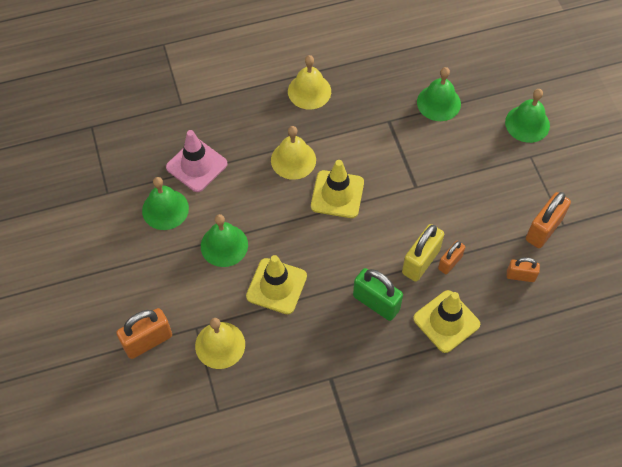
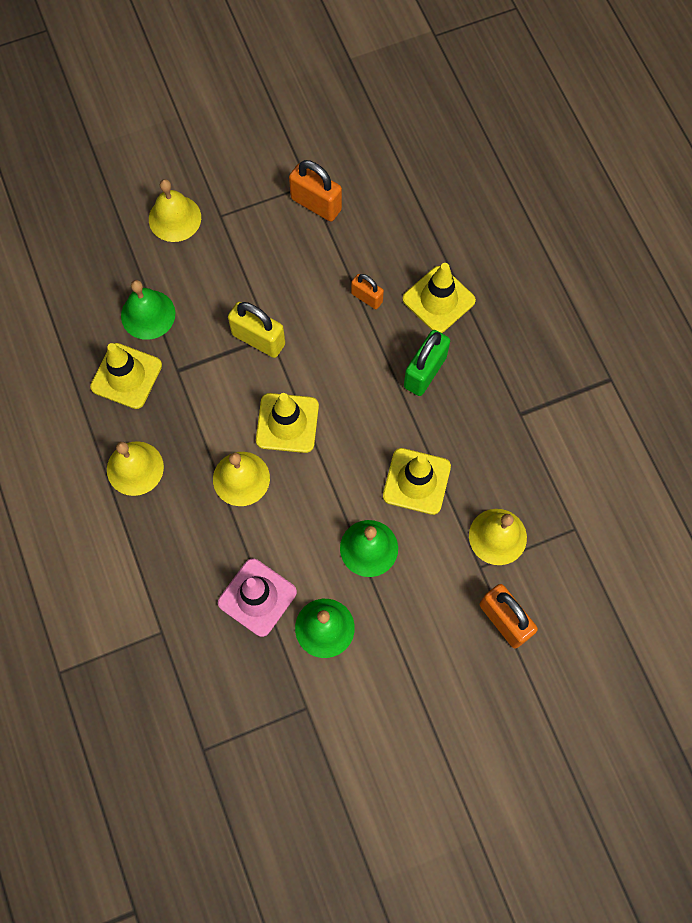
camera: 95 degrees left, 10 degrees up
yellow padlock [402,224,444,282] -> yellow padlock moved to [228,302,285,358]
green bell [505,89,550,143] -> yellow bell [149,179,201,242]
orange padlock [507,257,540,282] -> none
none -> yellow traffic cone [90,343,162,409]

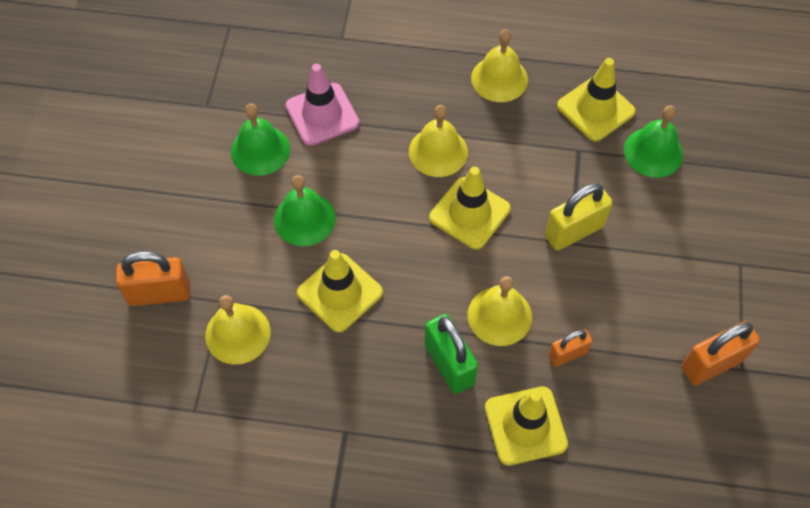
camera: 120 degrees right, 10 degrees down
yellow bell [149,179,201,242] -> yellow bell moved to [468,276,532,346]

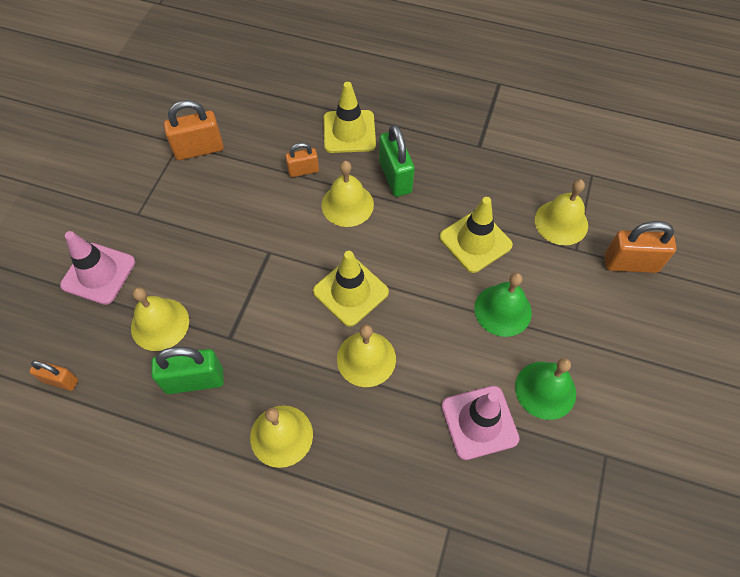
camera: 170 degrees left, 0 degrees up
yellow padlock [545,183,613,251] -> none
yellow traffic cone [557,58,636,141] -> green padlock [151,347,224,394]
green bell [624,106,683,178] -> yellow bell [131,287,189,351]
none -> orange padlock [29,360,78,391]
none -> pink traffic cone [60,231,135,305]

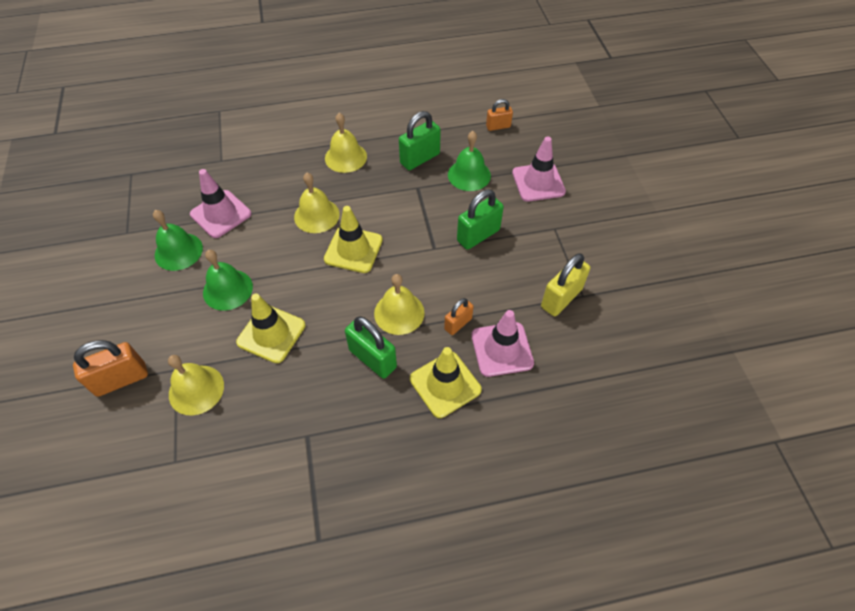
camera: 150 degrees right, 5 degrees down
yellow bell [131,287,189,351] -> green bell [448,131,491,191]
orange padlock [164,100,224,160] -> yellow padlock [541,253,590,316]
none -> green padlock [457,190,504,250]
none -> pink traffic cone [471,310,534,377]

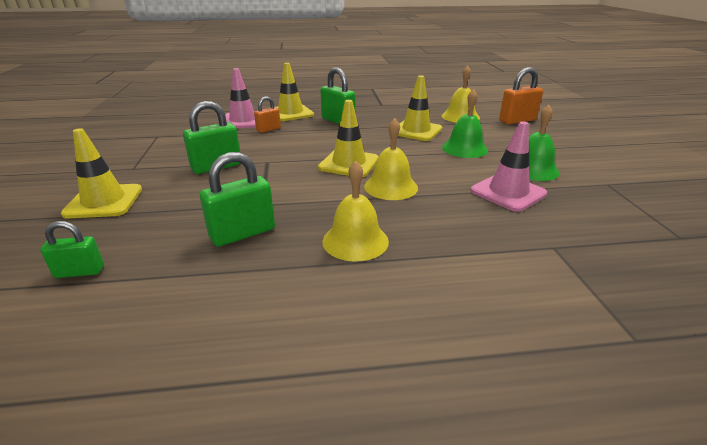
camera: 175 degrees left, 25 degrees down
yellow bell [374,274,425,335] -> none
green bell [448,131,491,191] -> none
orange padlock [486,99,513,131] -> green padlock [40,221,104,278]
pink traffic cone [512,136,566,202] -> yellow traffic cone [61,128,142,218]
yellow padlock [541,253,590,316] -> none

